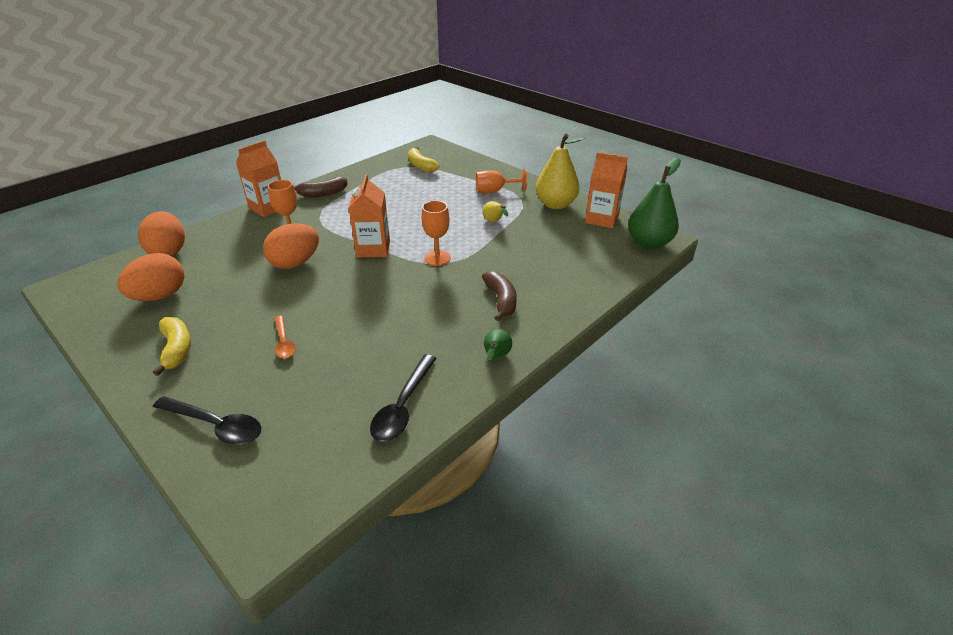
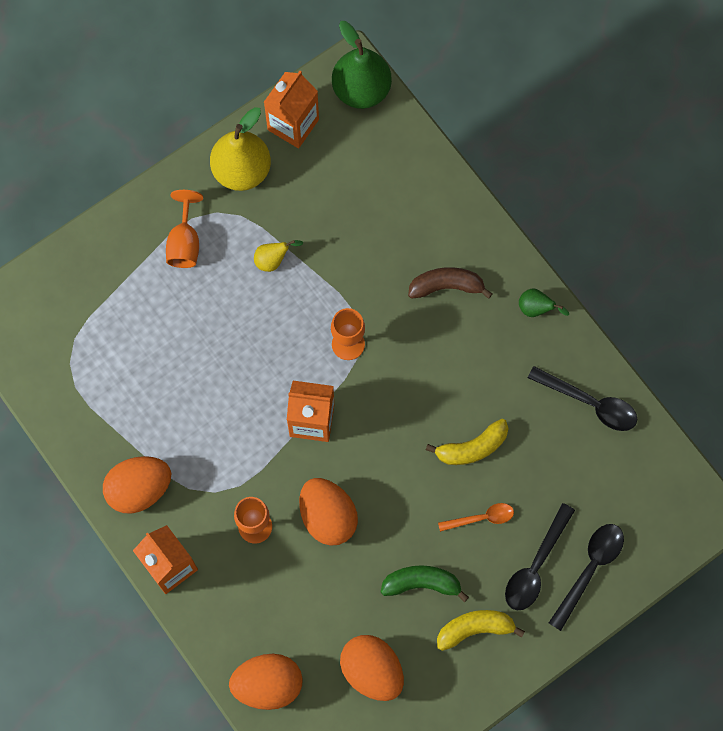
camera: 80 degrees left, 35 degrees up
brown banana [294,177,348,197] -> orange egg [103,456,171,514]
yellow banana [408,147,439,172] -> yellow banana moved to [426,419,509,465]
none -> green banana [381,565,469,602]
none -> black spoon [505,503,575,610]

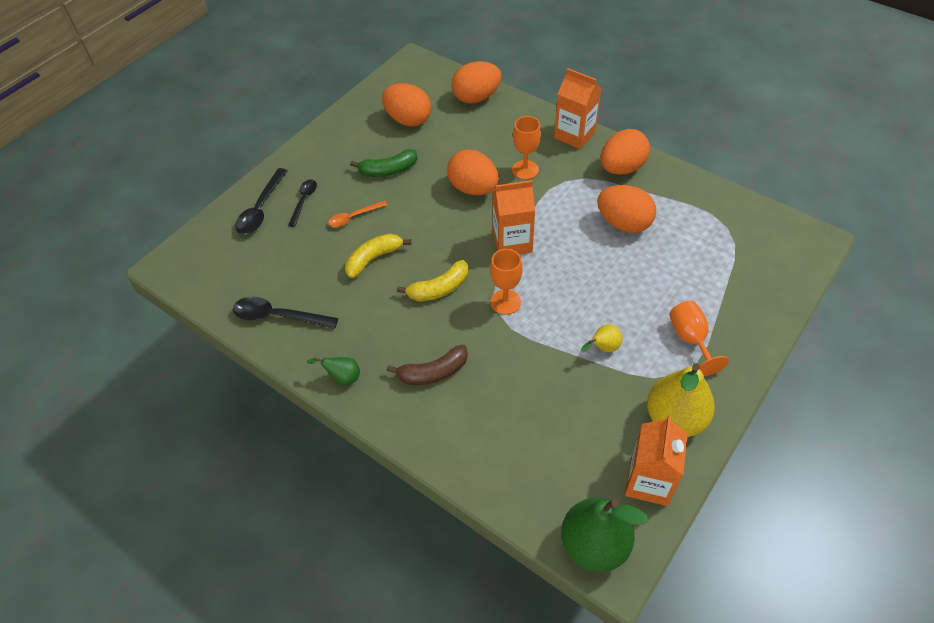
camera: 165 degrees right, 20 degrees down
yellow banana [437,610,525,651] -> yellow banana moved to [397,260,469,302]
black spoon [505,503,575,610] -> black spoon [289,179,317,227], size x0.64
none -> orange egg [597,185,656,233]

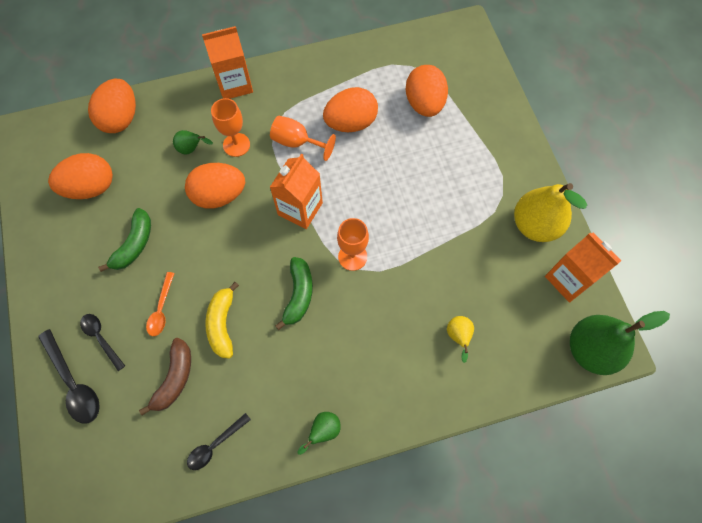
camera: 55 degrees left, 15 degrees up
black spoon [233,297,338,329] -> black spoon [187,413,251,470], size x0.64
brown banana [387,344,468,385] -> brown banana moved to [139,338,191,416]
yellow banana [397,260,469,302] -> green banana [275,257,313,330]
yellow pear [581,324,622,352] -> yellow pear moved to [447,316,474,363]
orange egg [601,129,650,175] -> orange egg moved to [405,65,448,117]
orange goblet [669,301,729,376] -> orange goblet moved to [270,116,336,161]
none -> green pear [173,130,213,155]

